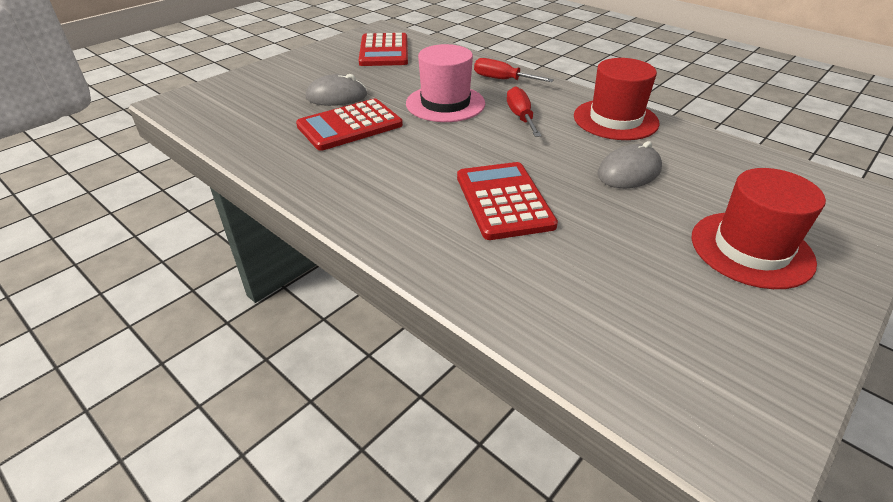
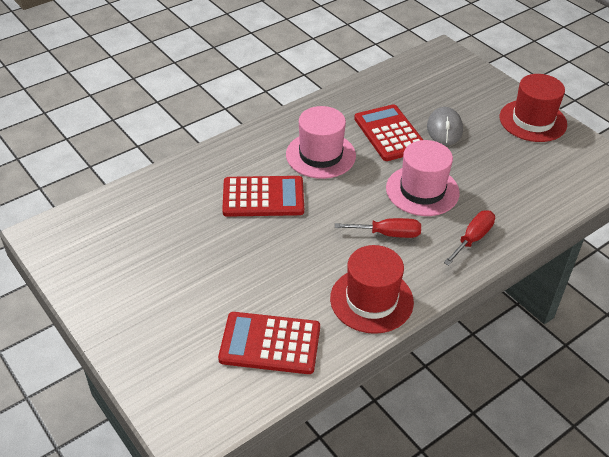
camera: 100 degrees right, 5 degrees up
red calculator [359,33,408,66] -> red calculator moved to [218,312,320,374]
grey mouse [598,141,662,188] -> none
red hat [691,168,826,289] -> red hat moved to [500,74,567,142]
none -> pink hat [286,106,356,179]

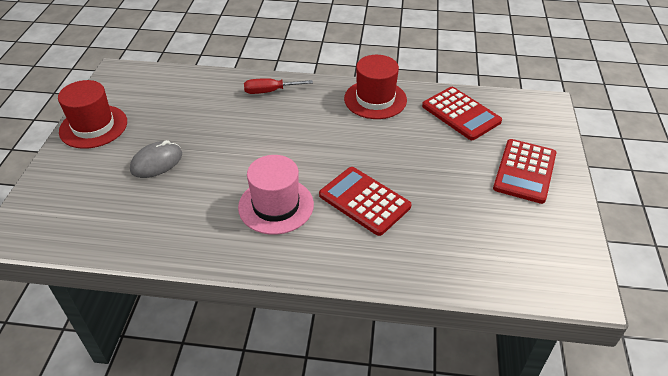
camera: 135 degrees left, 0 degrees up
red screwdriver [335,218,421,238] -> none
red calculator [354,104,423,161] -> red calculator moved to [493,139,556,204]
pink hat [386,140,460,216] -> none

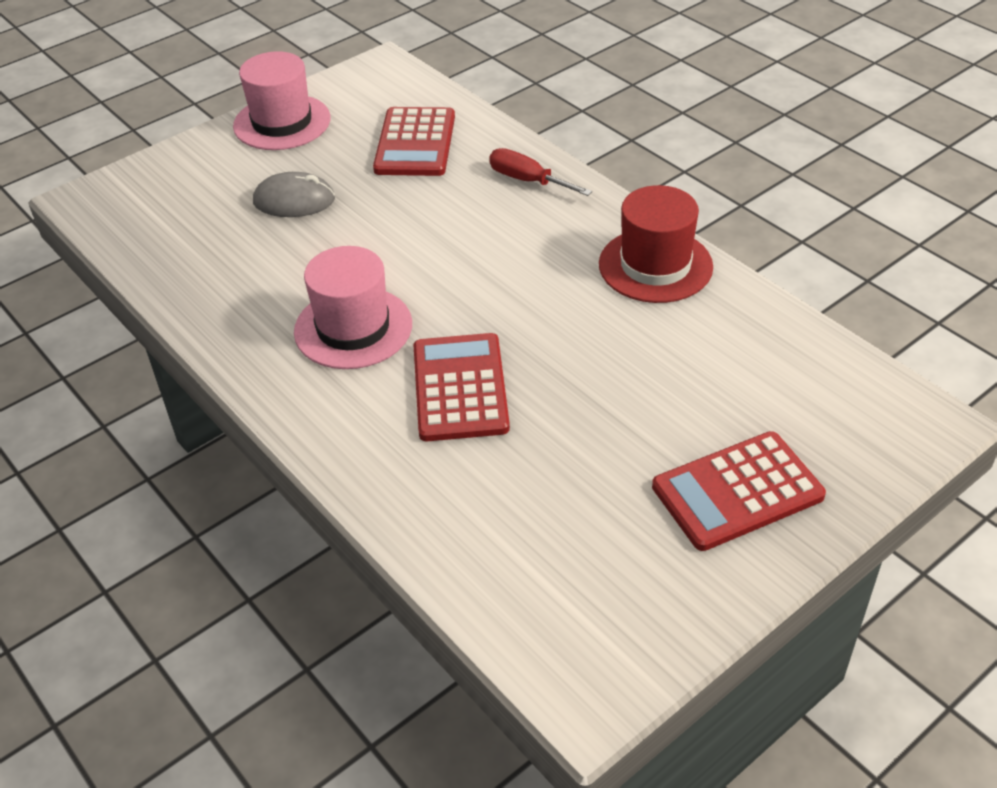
camera: 45 degrees right, 0 degrees up
red hat [58,80,127,149] -> pink hat [233,51,331,150]
red calculator [422,87,502,140] -> red calculator moved to [373,107,455,176]

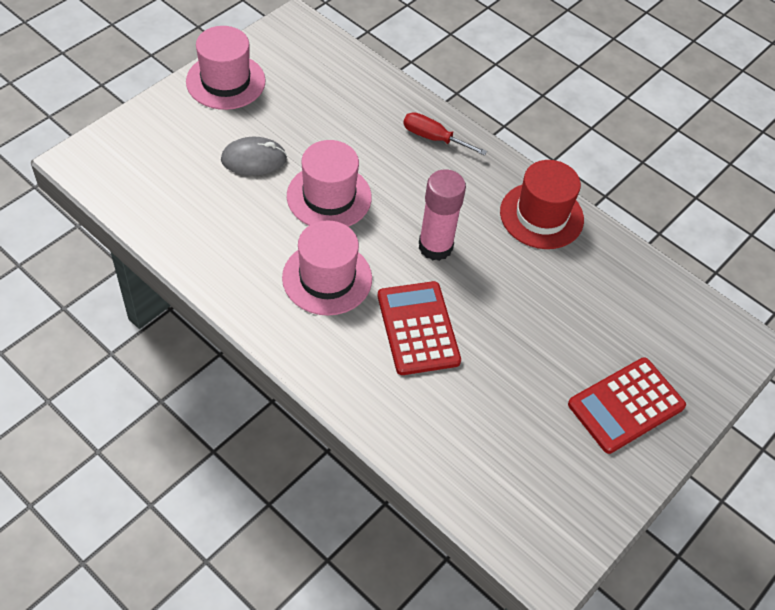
camera: 15 degrees left, 10 degrees up
red calculator [373,107,455,176] -> none
none -> pink hat [287,140,372,227]
none -> pink glue stick [419,169,466,261]

